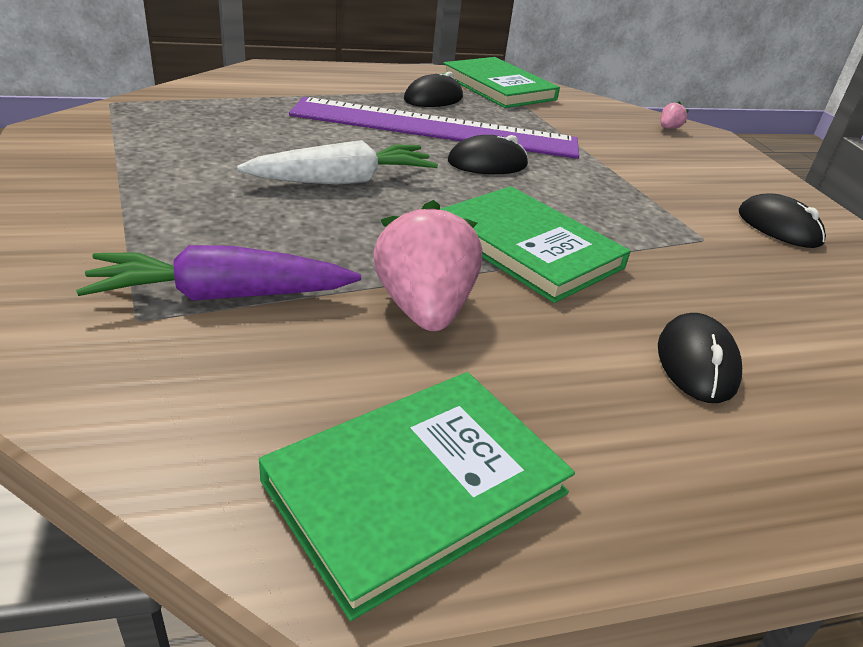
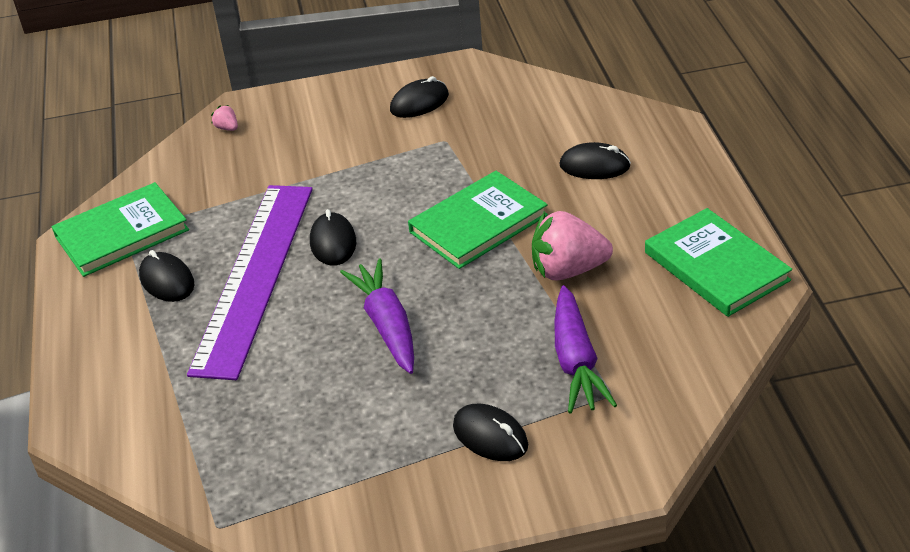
camera: 80 degrees left, 5 degrees up
white carrot [237,140,438,185] -> purple carrot [340,259,414,374]
none -> black mouse [453,404,528,461]

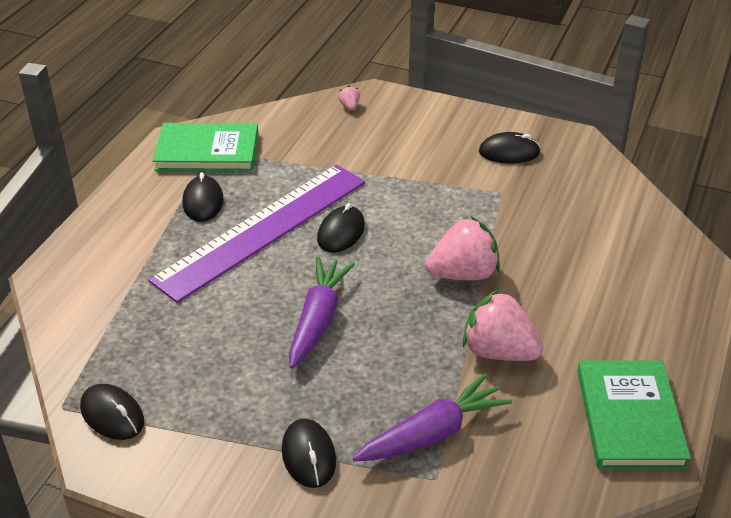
camera: 30 degrees right, 0 degrees up
green book [408,171,548,269] -> pink strawberry [425,217,500,280]
purple carrot [555,285,617,414] -> purple carrot turned 150 degrees counterclockwise [353,374,512,461]
black mouse [559,142,631,179] -> black mouse moved to [80,384,144,440]

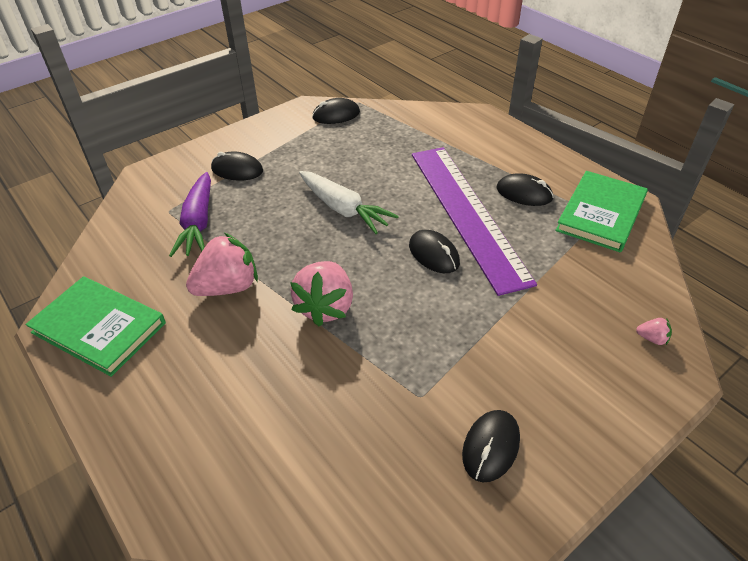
camera: 120 degrees right, 5 degrees up
purple carrot [289,257,355,369] -> white carrot [299,171,399,234]

